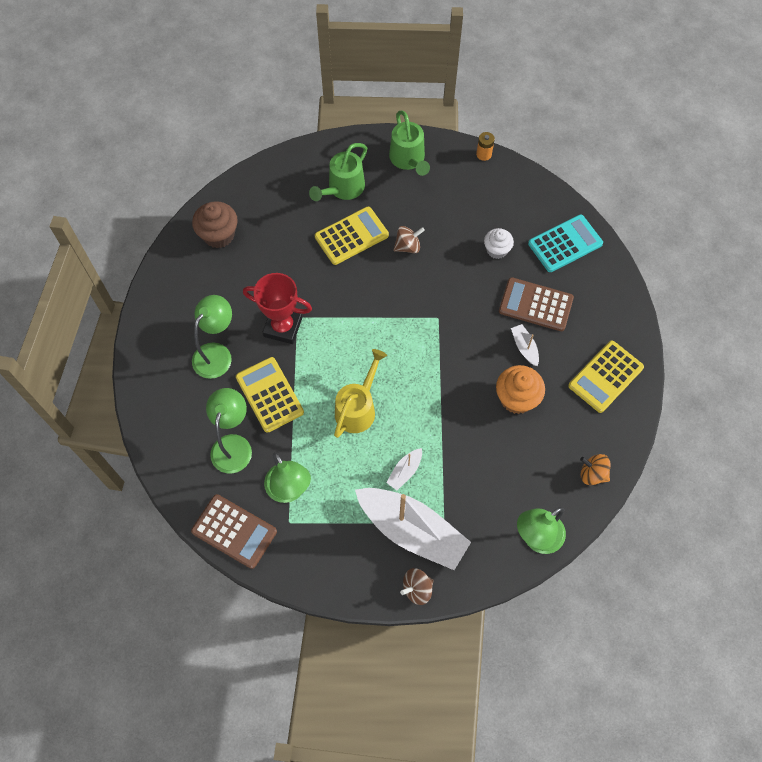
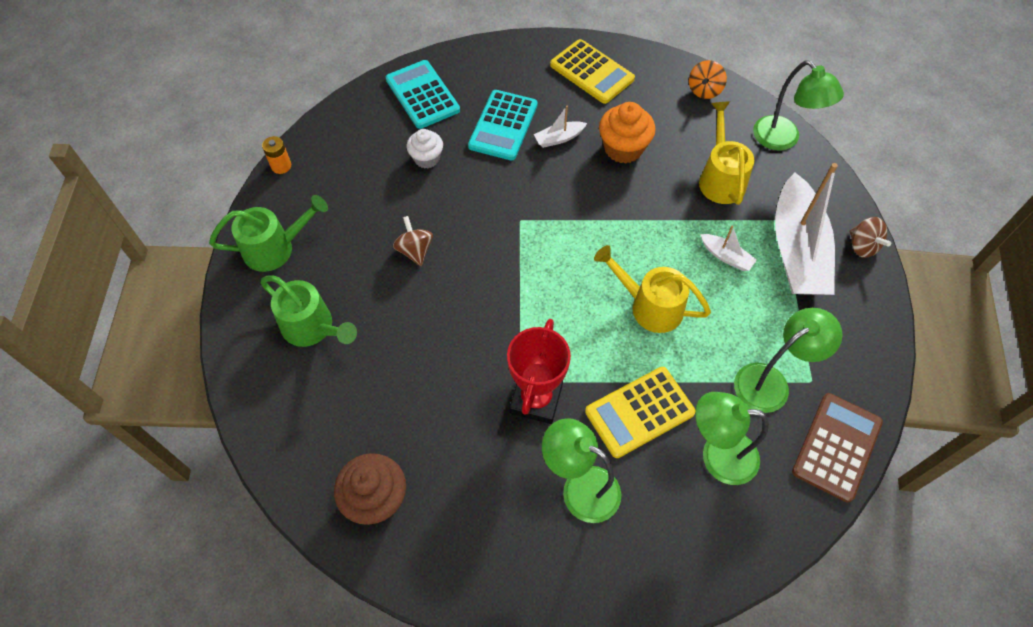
camera: 90 degrees left, 5 degrees down
yellow calculator [315,207,389,265] -> none
white boat [355,488,471,570] -> white boat turned 150 degrees clockwise [775,163,838,295]
brown calculator [499,277,574,331] -> turquoise calculator [468,90,538,160]
none -> yellow watering can [699,101,754,205]

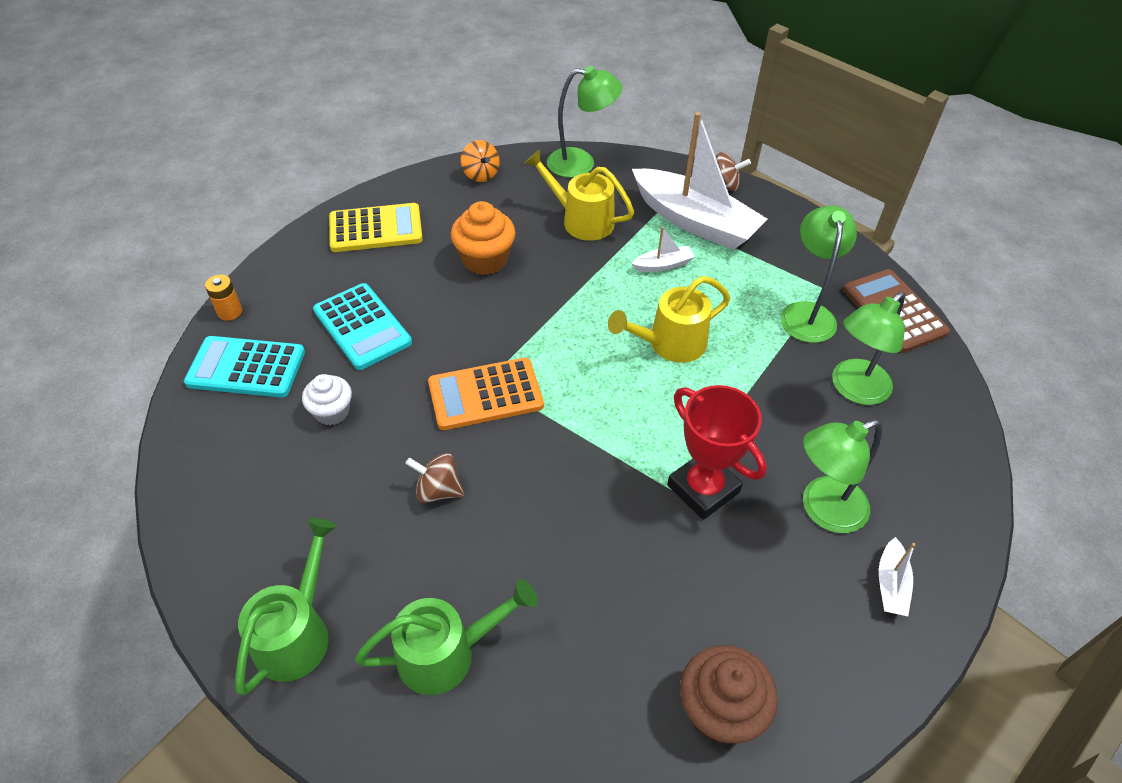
camera: 55 degrees left, 10 degrees down
orange battery [262,136,291,174] -> orange battery moved to [205,275,242,321]
white boat [534,105,587,148] -> white boat moved to [879,537,916,616]
yellow calculator [585,367,696,458] -> none
none -> orange calculator [428,358,544,430]

